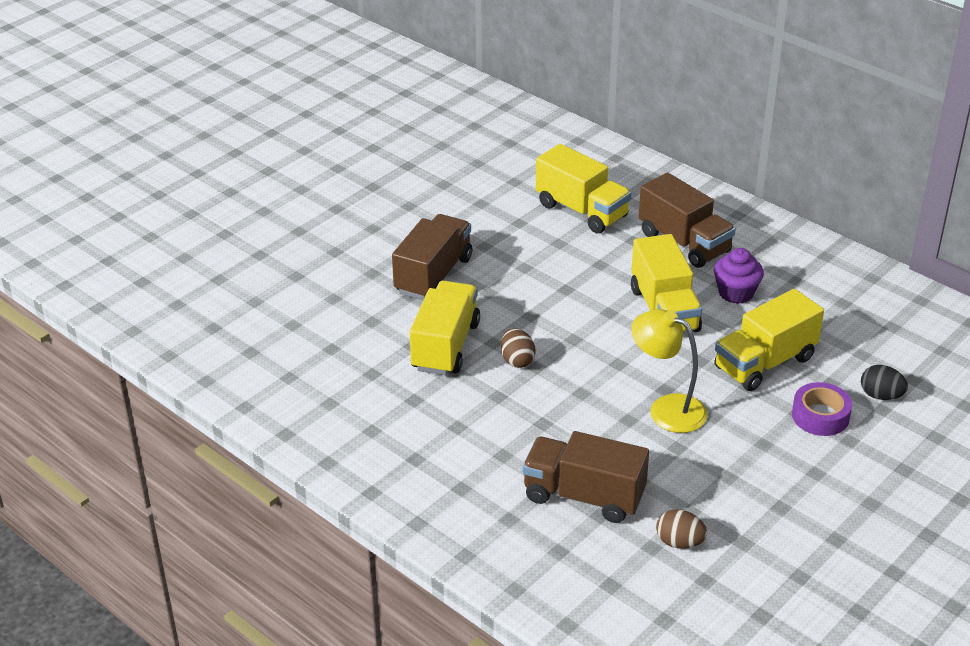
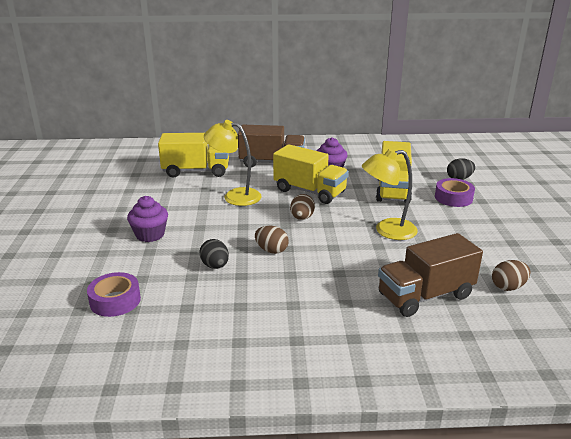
camera: 45 degrees left, 10 degrees down
brown truck [392,214,473,300] -> purple cupcake [127,196,168,242]
yellow truck [410,281,480,375] -> black egg [199,239,229,269]
none -> purple tape [87,272,141,317]
none -> yellow lamp [204,120,261,206]
none -> brown egg [290,194,315,220]

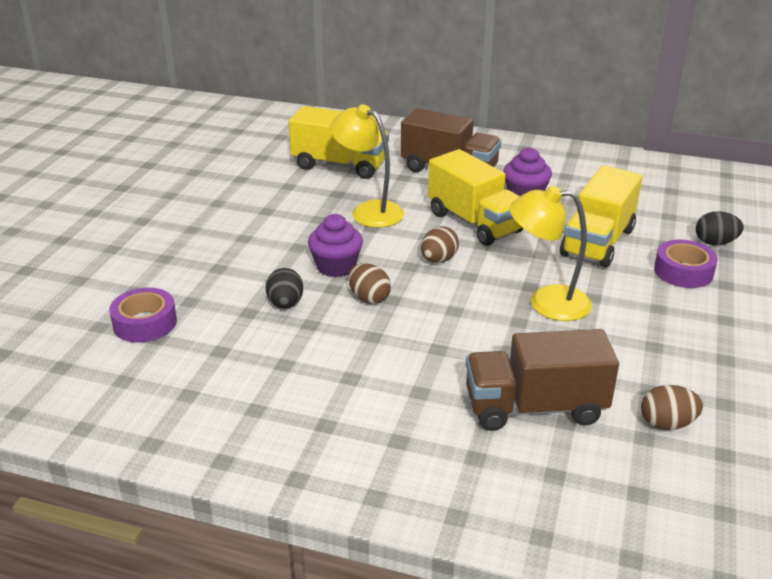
camera: 20 degrees right, 5 degrees up
purple cupcake [127,196,168,242] -> purple cupcake moved to [308,214,363,277]

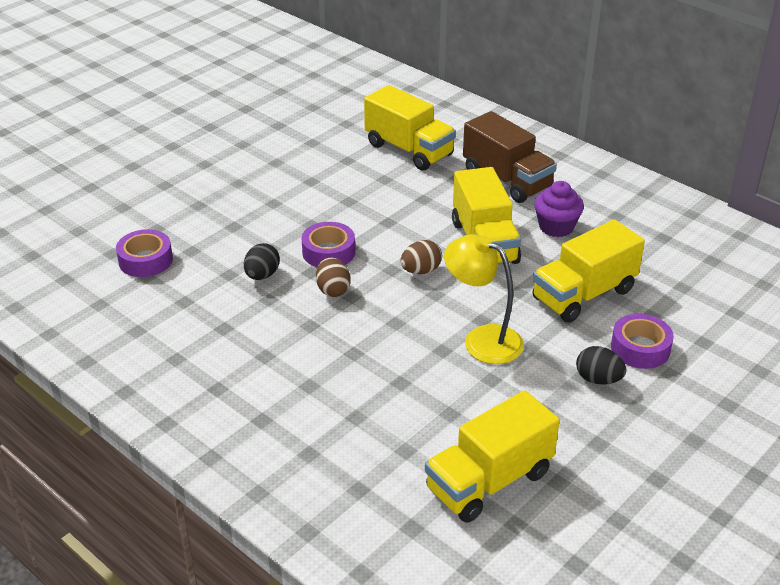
camera: 25 degrees right, 5 degrees up
purple cupcake [308,214,363,277] -> purple tape [302,222,355,267]
yellow lamp [330,104,404,228] -> none
brown truck [466,329,619,431] -> none
brown egg [641,385,703,430] -> yellow truck [425,390,560,523]
black egg [696,211,744,245] -> black egg moved to [576,346,626,385]

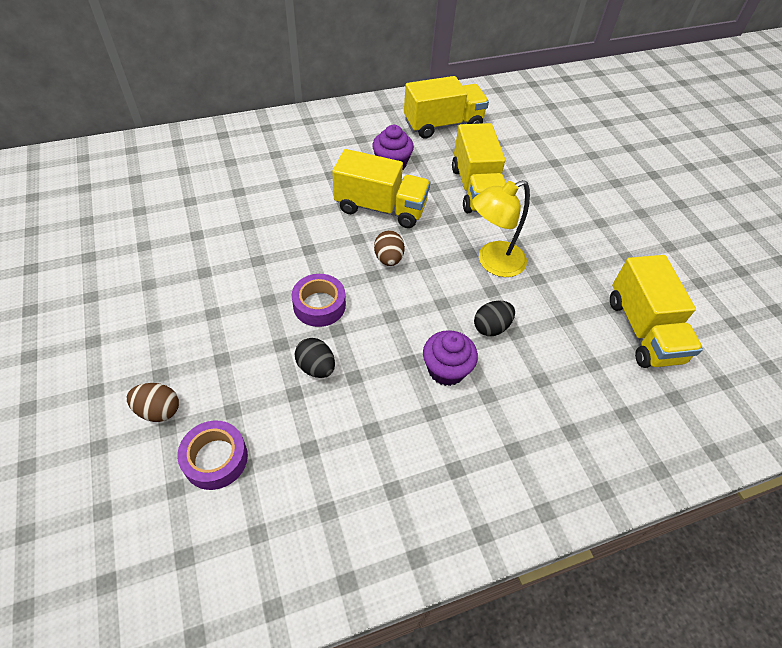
camera: 65 degrees left, 15 degrees up
brown egg [316,257,351,297] -> brown egg moved to [127,383,179,422]
yellow truck [364,85,456,171] -> yellow truck moved to [404,76,489,139]
brown truck [463,111,557,203] -> none
black egg [576,346,626,385] -> black egg moved to [474,301,515,336]
purple tape [611,314,674,369] -> none
none -> purple cupcake [423,330,478,386]

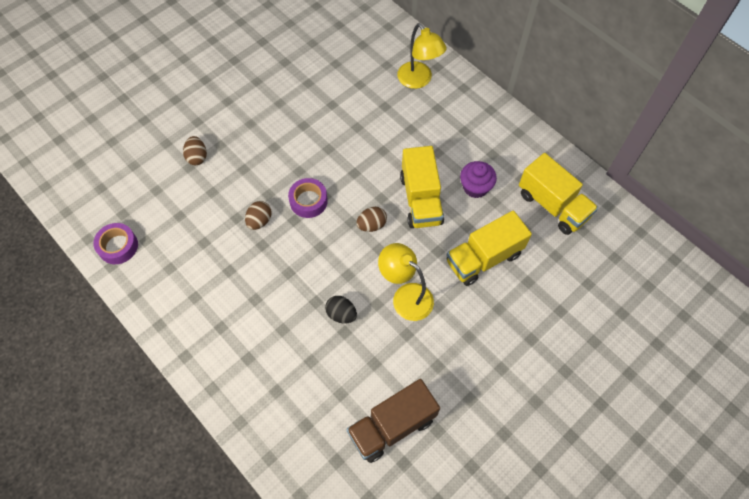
camera: 70 degrees right, 10 degrees up
purple tape [177,421,248,490] -> purple tape moved to [93,223,138,264]
black egg [295,338,335,378] -> brown egg [245,201,272,230]
purple cupcake [423,330,478,386] -> none
yellow truck [610,255,703,368] -> brown truck [346,379,440,463]
none -> yellow lamp [397,23,447,89]

